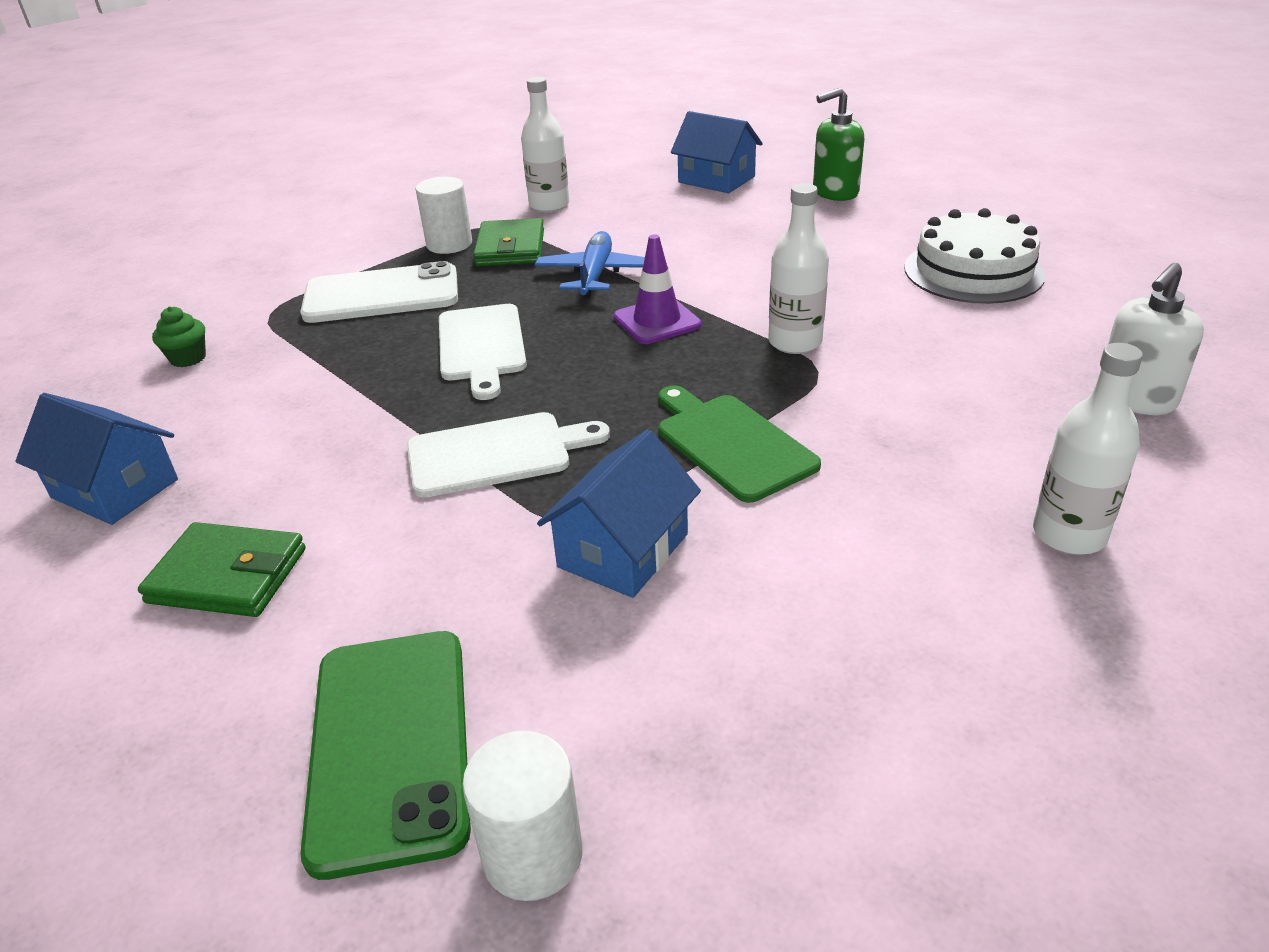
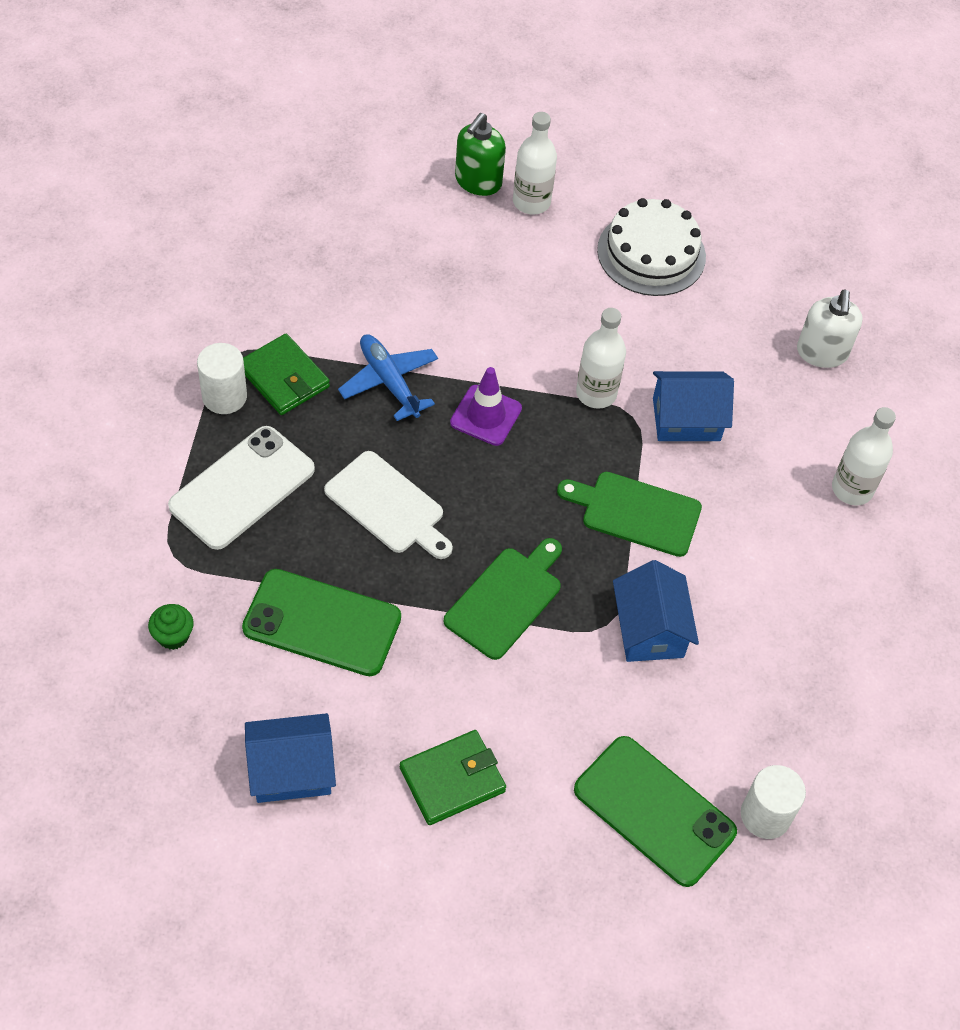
camera: 45 degrees left, 20 degrees up
white cutting board [407,412,610,498] -> green cutting board [444,538,562,660]
white bottle [521,77,569,212] -> white bottle moved to [513,112,557,215]
blue house [671,111,763,193] -> blue house moved to [653,371,734,441]
none -> green phone [242,569,401,676]

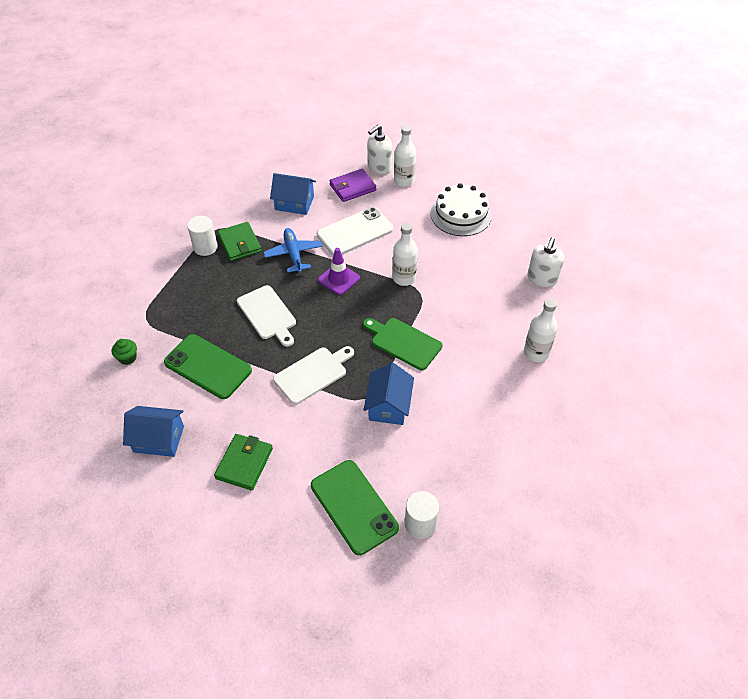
camera: 20 degrees right, 5 degrees down
white phone [168,426,315,550] -> white phone moved to [317,207,393,255]
green wallet [400,730,506,825] -> green wallet turned 60 degrees counterclockwise [214,434,273,491]
green cutting board [444,538,562,660] -> white cutting board [273,346,354,404]
green soap dispenser [455,113,506,196] -> white soap dispenser [367,125,392,175]
blue house [653,371,734,441] -> blue house moved to [270,173,316,215]
none -> purple wallet [329,169,376,202]

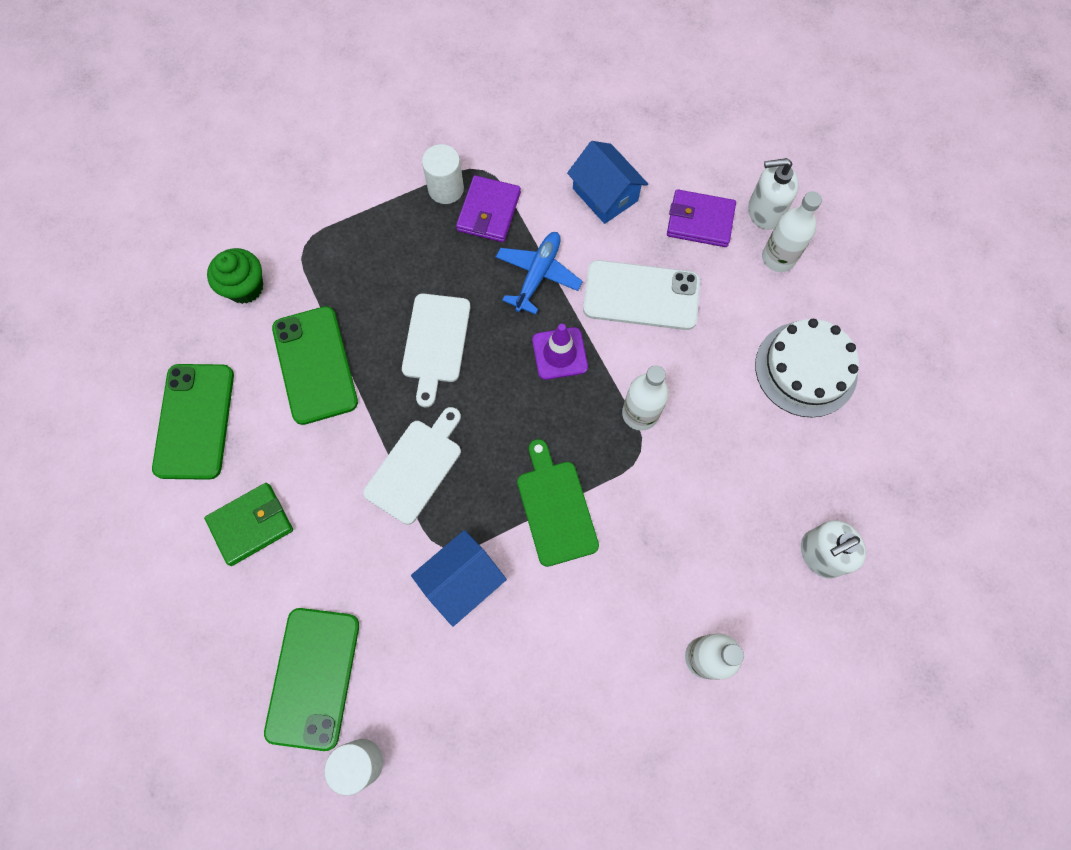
camera: 40 degrees right, 20 degrees up
green cupcake [112,339,137,365] -> green cupcake [207,248,263,304], size x1.55
blue house [123,406,184,457] -> green phone [152,364,234,480]
green wallet [217,222,261,261] -> purple wallet [456,175,521,242]
white cutting board [273,346,354,404] -> white cutting board turned 60 degrees counterclockwise [363,407,461,525]

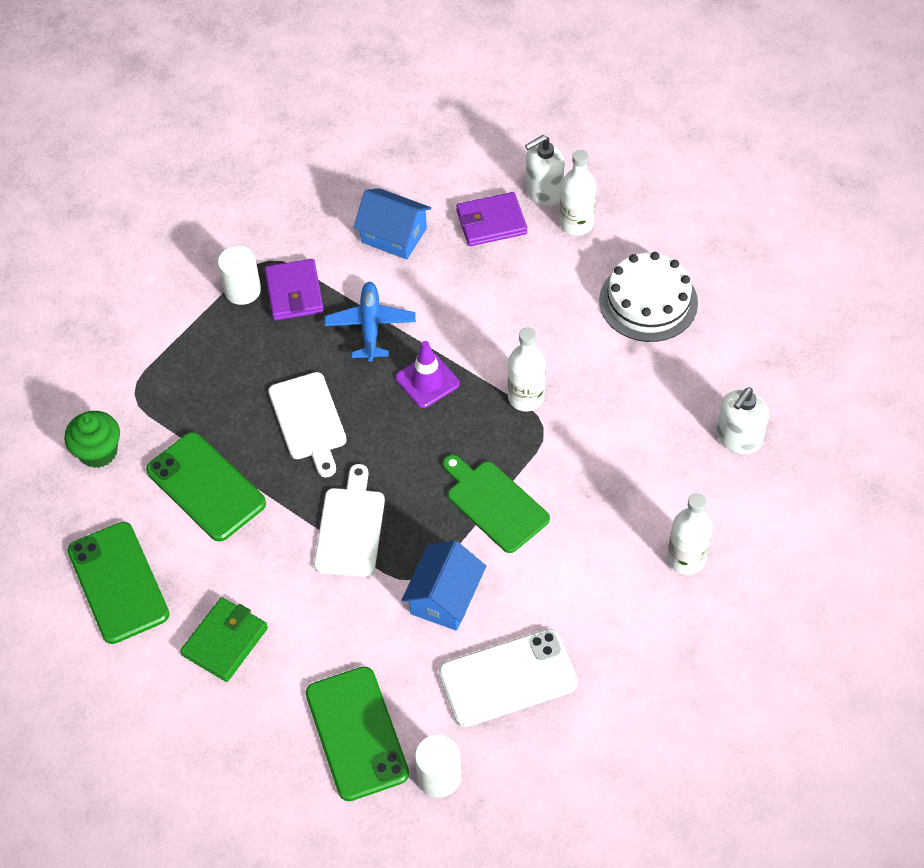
camera: 25 degrees left, 15 degrees down
white phone [583,260,700,330] -> white phone moved to [439,629,578,727]

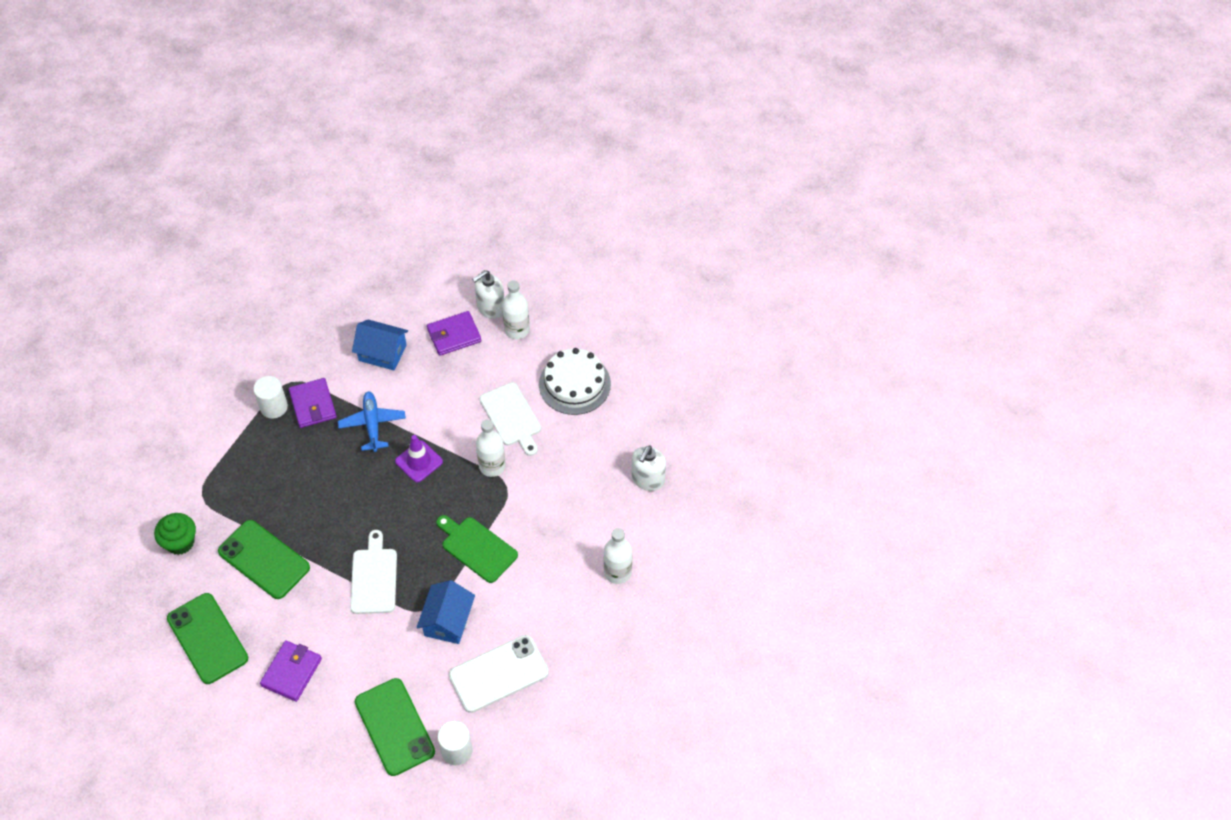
camera: 10 degrees left, 0 degrees up
green wallet [180,597,268,682] -> purple wallet [260,640,322,702]
white cutting board [268,372,347,478] -> white cutting board moved to [480,382,541,456]

